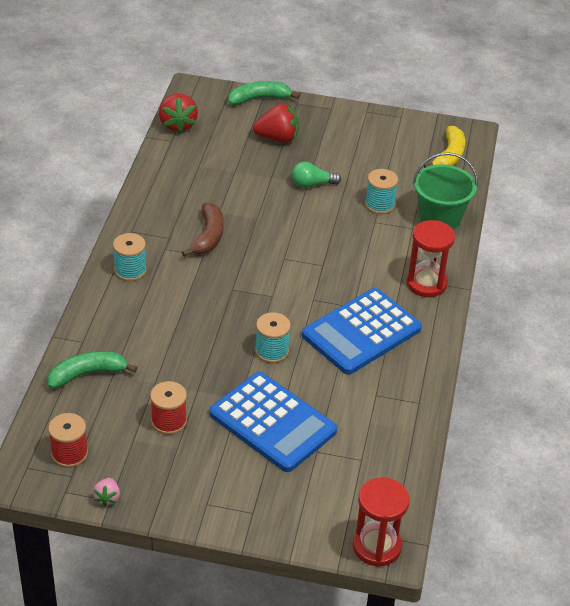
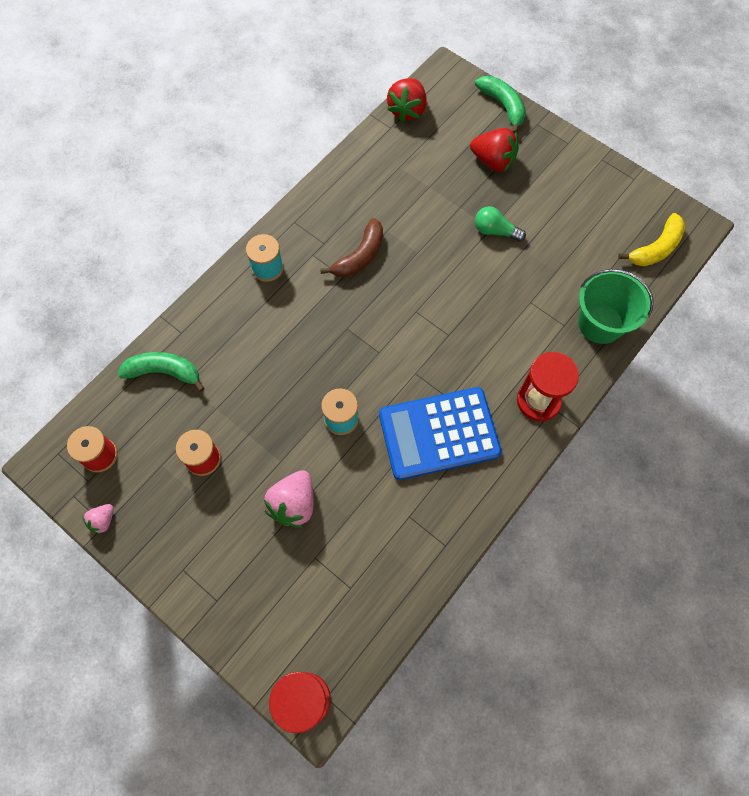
camera: 30 degrees right, 25 degrees up
blue calculator [209,372,337,472] -> pink strawberry [264,470,314,528]
green banana [228,81,300,105] -> green banana turned 45 degrees clockwise [475,76,526,134]
turquoise spool [365,169,398,214] -> none

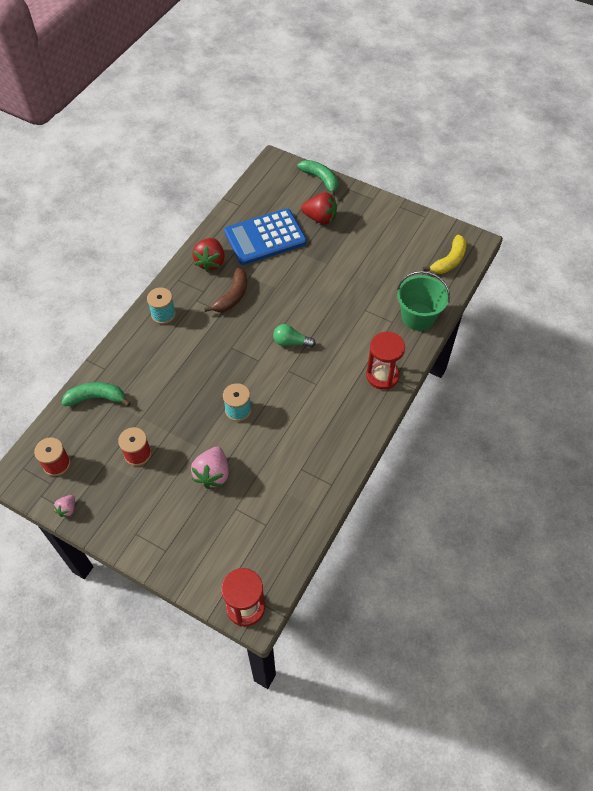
camera: 10 degrees left, 10 degrees down
blue calculator [379,387,502,480] -> blue calculator moved to [224,208,307,265]
red strawberry [387,78,427,122] -> red strawberry moved to [192,238,225,272]
green light bulb [475,206,526,242] -> green light bulb moved to [273,324,316,348]

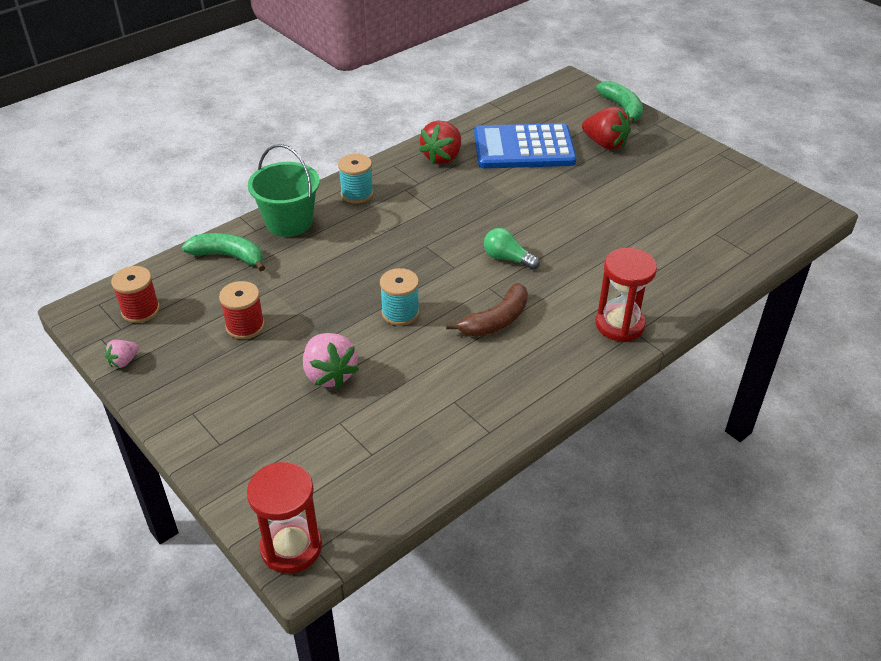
camera: 20 degrees right, 15 degrees down
pink strawberry [191,447,229,489] -> pink strawberry turned 60 degrees counterclockwise [303,333,359,389]
brown banana [204,268,247,312] -> brown banana moved to [446,283,528,337]
green bucket [397,271,450,331] -> green bucket moved to [248,144,320,237]
yellow banana [423,235,467,274] -> none

